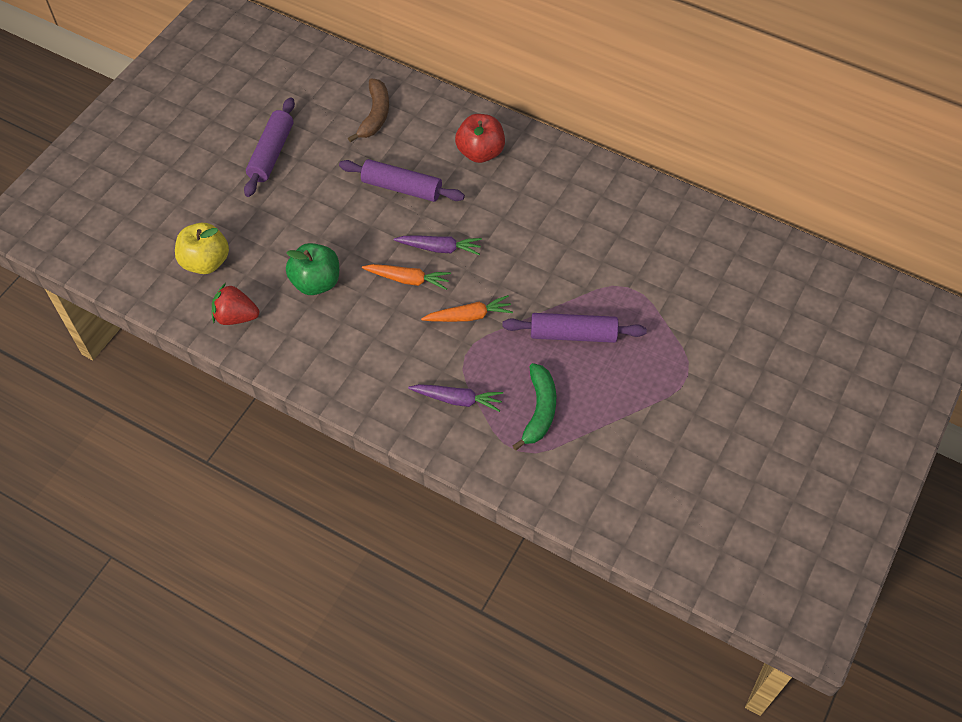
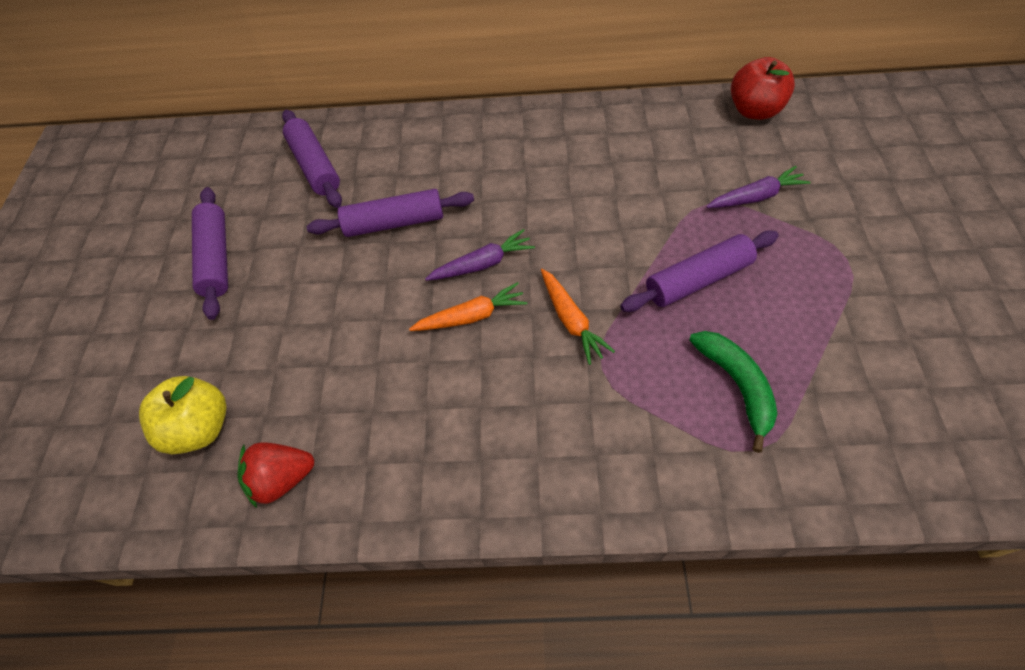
camera: 25 degrees left, 0 degrees up
green apple [286,243,339,295] -> none
brown banana [348,78,389,142] -> purple rolling pin [282,110,342,208]
purple carrot [408,384,503,412] -> purple carrot moved to [706,166,811,208]
orange carrot [421,295,513,322] -> orange carrot turned 105 degrees clockwise [541,269,615,365]
red apple [455,114,505,163] -> red apple moved to [731,57,795,120]

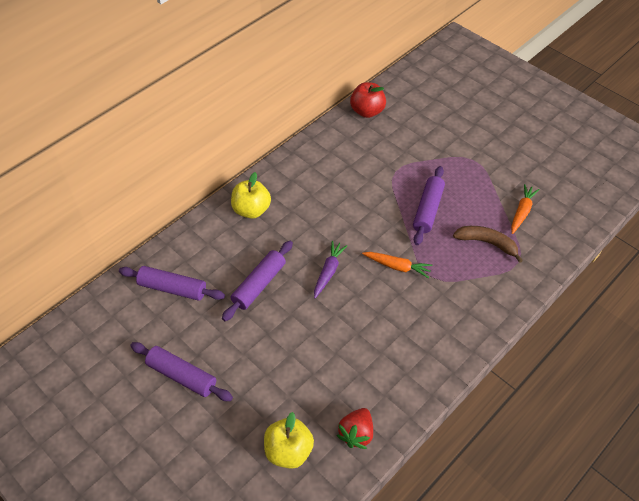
camera: 50 degrees left, 5 degrees down
orange carrot [409,282,527,331] -> orange carrot moved to [511,184,540,234]
green banana [689,331,777,453] -> brown banana [453,226,523,263]
purple carrot [706,166,811,208] -> none
none -> yellow apple [231,172,271,219]

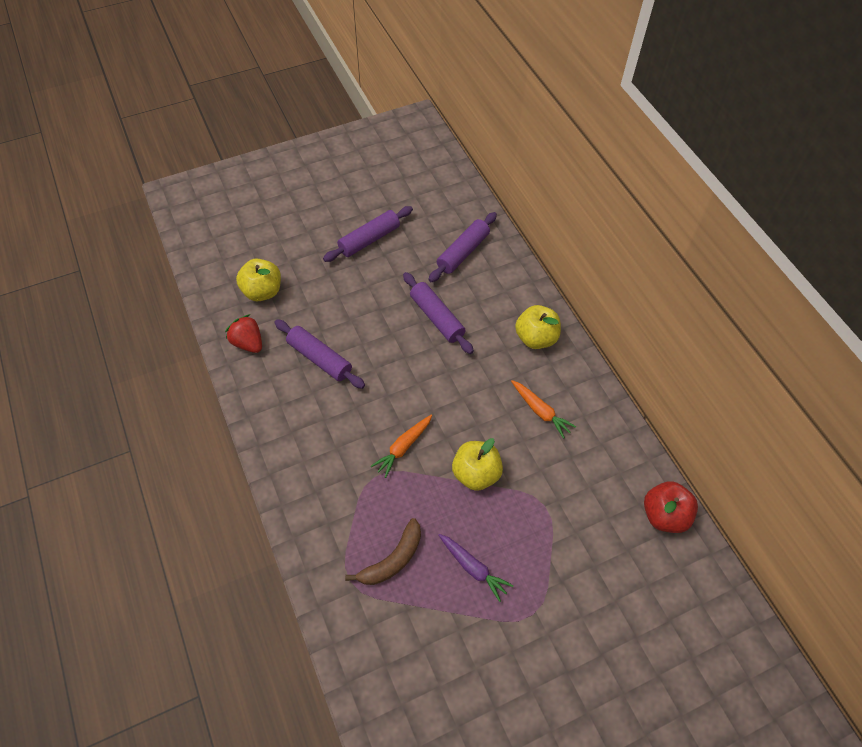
camera: 110 degrees right, 5 degrees up
purple carrot [314,241,348,298] -> purple carrot moved to [438,534,513,602]
purple rolling pin [413,166,445,245] -> purple rolling pin moved to [274,319,365,389]
orange carrot [511,184,540,234] -> orange carrot moved to [511,380,576,439]
none -> yellow apple [452,438,503,491]

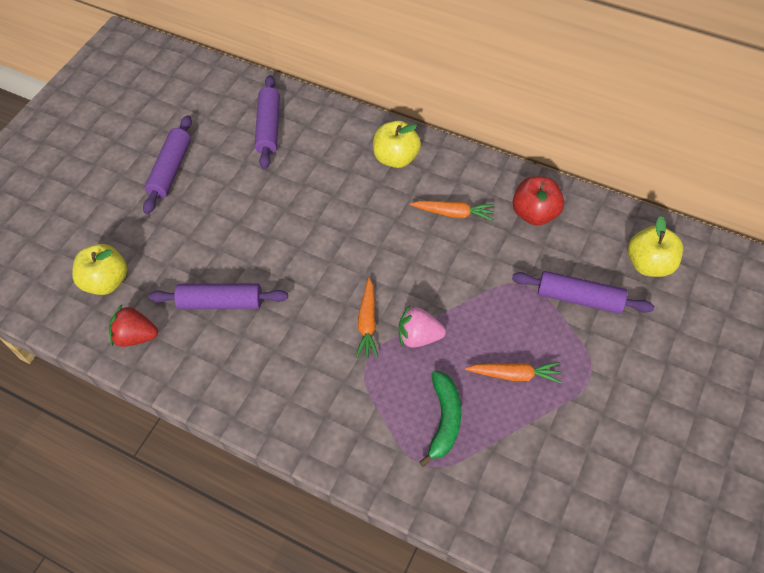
camera: 35 degrees left, 0 degrees up
brown banana [345,518,421,585] -> green banana [419,371,461,467]
purple rolling pin [403,272,474,354] -> purple rolling pin moved to [512,271,654,314]
purple carrot [438,534,513,602] -> orange carrot [465,362,561,383]
yellow apple [452,438,503,491] -> yellow apple moved to [628,216,683,277]
red apple [644,481,698,533] -> red apple moved to [513,176,564,226]
none -> pink strawberry [398,305,446,348]

